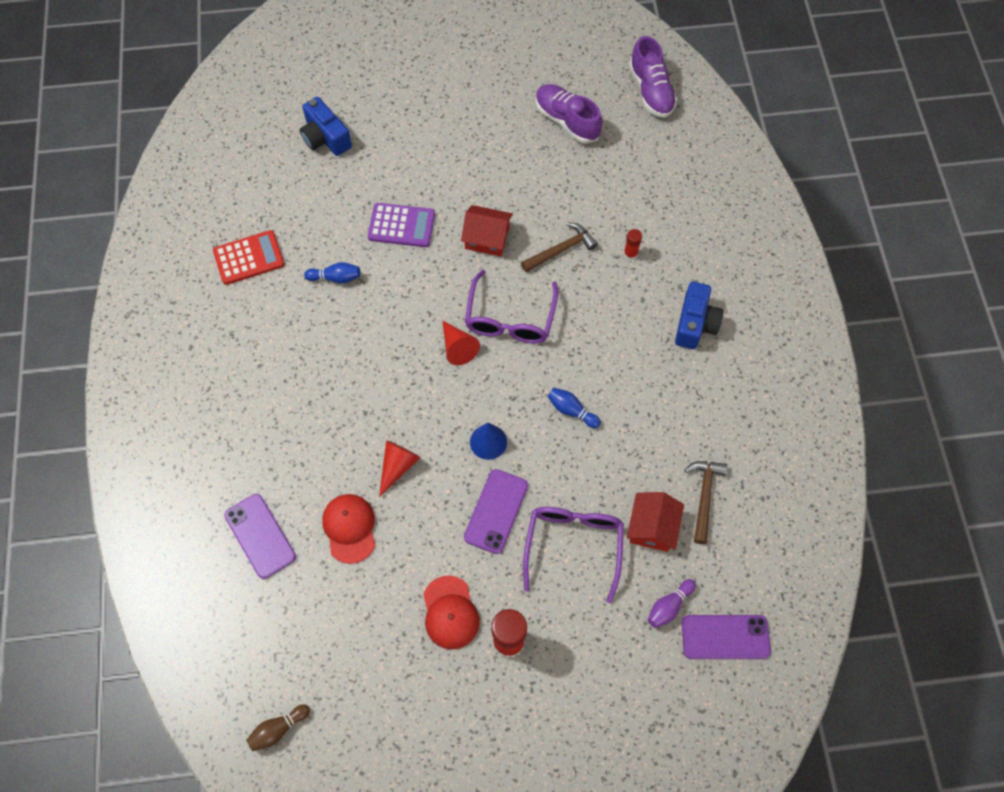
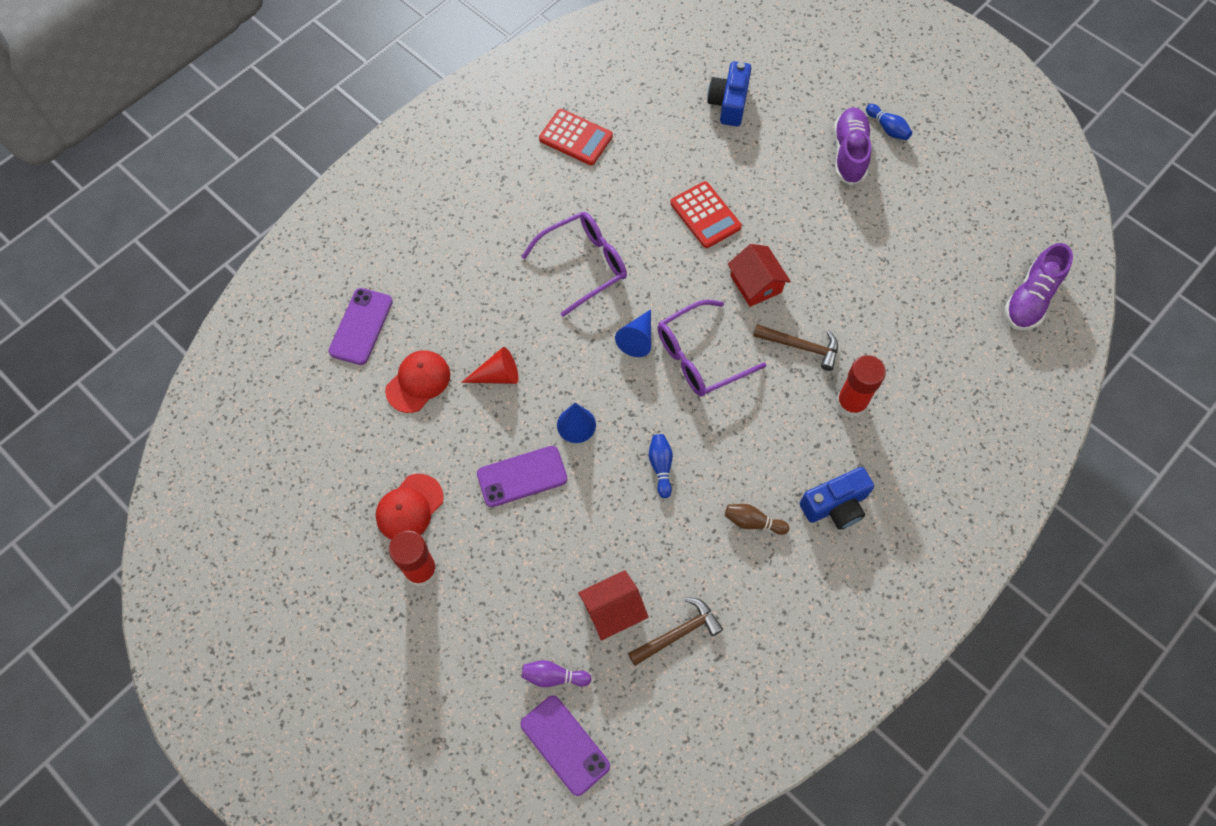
camera: 50 degrees right, 0 degrees up
brown bowling pin [246,704,310,751] -> brown bowling pin moved to [725,504,789,535]
blue bowling pin [304,262,360,283] -> blue bowling pin moved to [866,104,912,140]
purple calculator [368,203,435,247] -> red calculator [670,181,742,248]
red cone [442,321,480,365] -> blue cone [615,309,651,357]
purple glasses [523,507,624,603] -> purple glasses moved to [521,212,627,317]
purple shoe [536,84,602,144] -> purple shoe moved to [834,108,871,185]
red glue stick [624,229,642,260] -> red glue stick [836,355,886,418], size x1.94

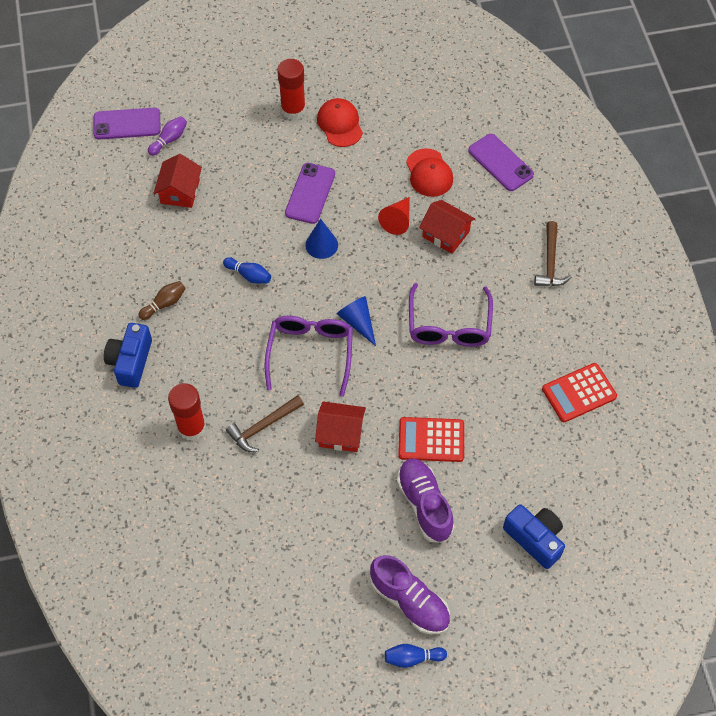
camera: 125 degrees right, 5 degrees down
brown hammer [628,597,723,666] -> brown hammer moved to [534,221,572,286]
purple shoe [1005,243,1073,330] -> purple shoe moved to [397,458,454,543]
none -> red house [419,200,475,254]

